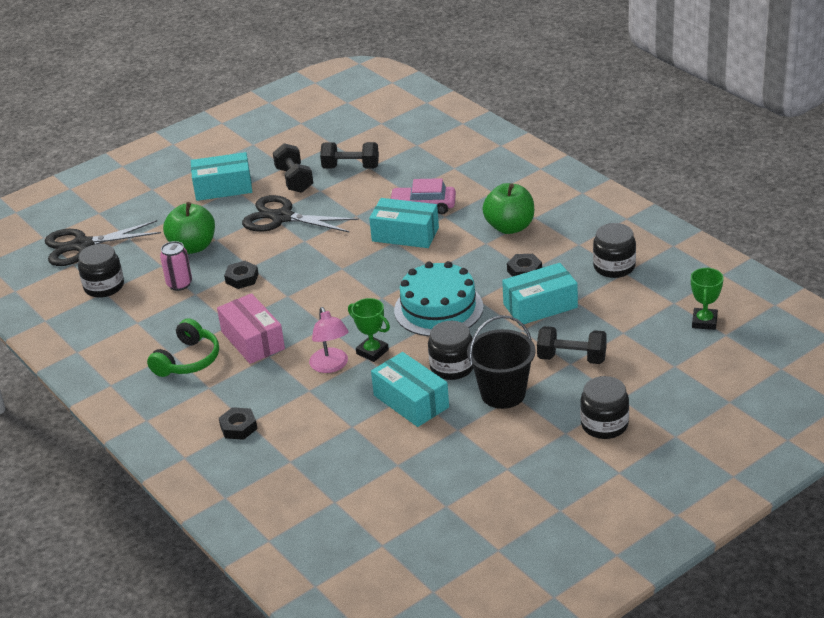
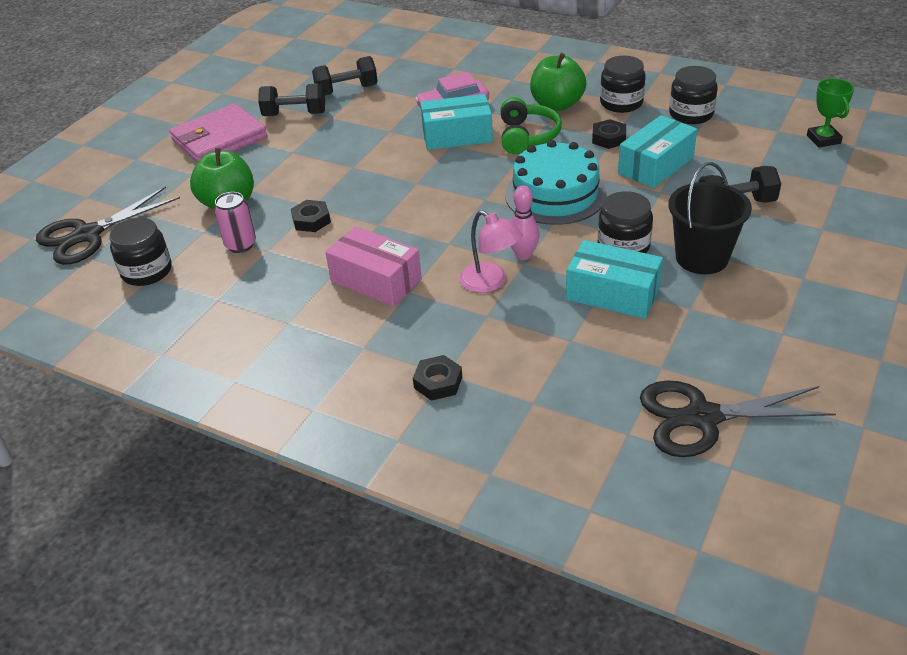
camera: 25 degrees left, 5 degrees up
green headphones [147,318,219,377] -> green headphones moved to [500,97,562,154]
turquoise box [191,152,252,201] -> pink wallet [169,104,267,163]
black scissors [242,195,359,233] -> black scissors moved to [640,380,836,457]
black dumbbell [273,143,313,193] -> black dumbbell turned 45 degrees counterclockwise [258,84,325,116]
green trophy [348,298,390,362] -> pink bowling pin [511,185,540,260]
black jar [580,376,629,439] -> black jar moved to [600,56,646,113]

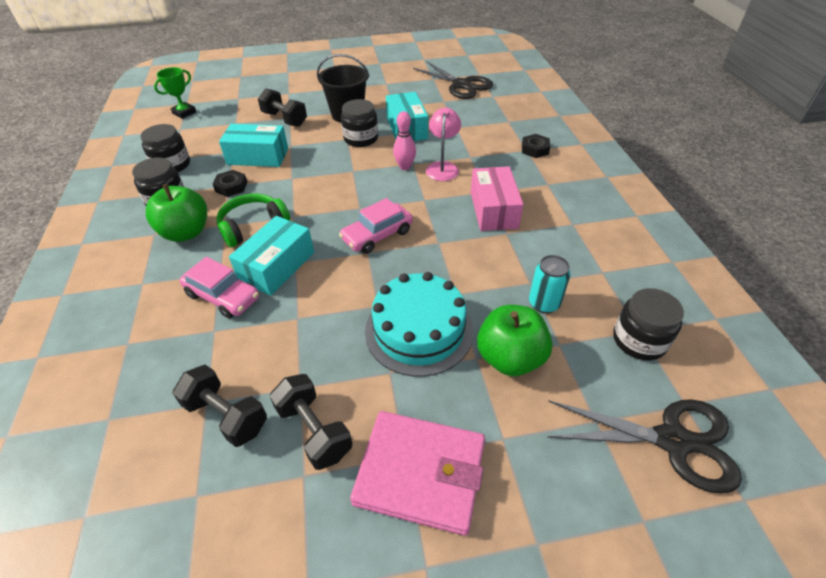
camera: 130 degrees left, 5 degrees up
pink can [214,192,256,253] -> turquoise can [529,255,570,314]
black nut [291,200,331,232] -> none
turquoise box [420,94,493,150] -> turquoise box turned 75 degrees clockwise [229,216,314,296]
turquoise cake [505,140,607,225] -> turquoise cake moved to [365,272,474,377]
none -> pink car [339,198,413,254]

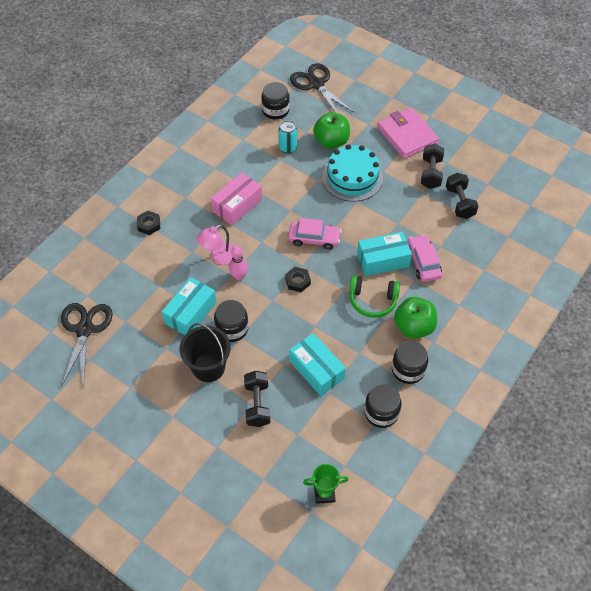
camera: 135 degrees left, 10 degrees up
black nut [213,170,247,197] -> black nut moved to [285,267,311,292]

